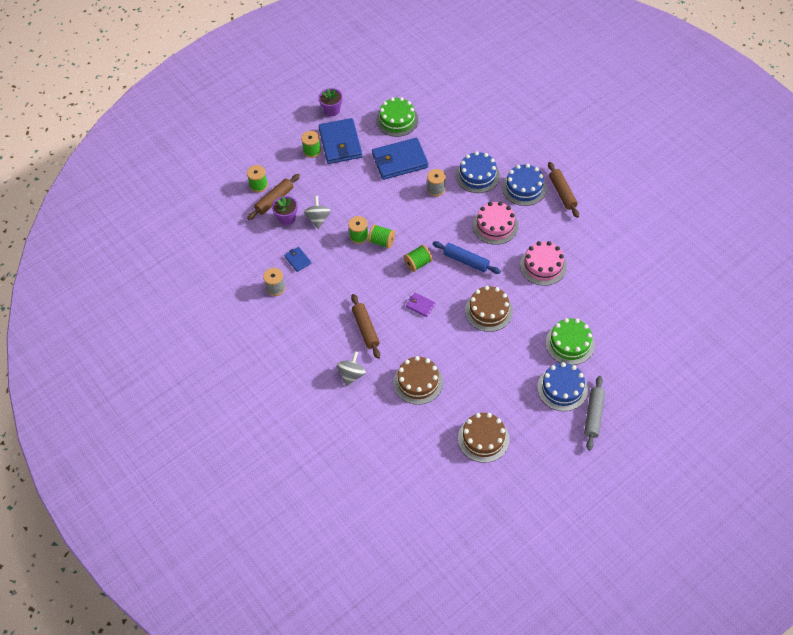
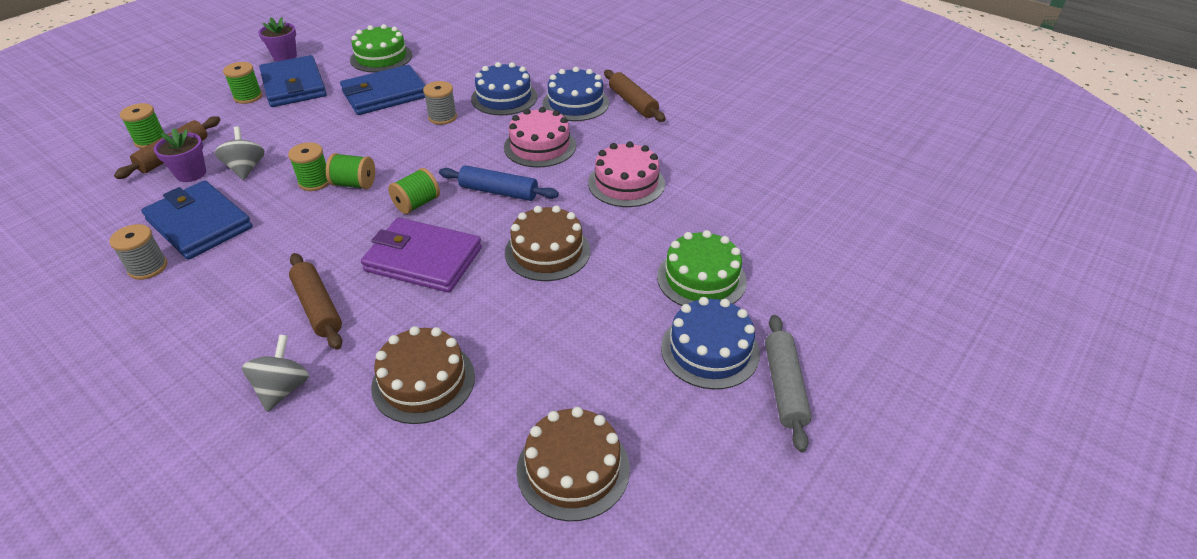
camera: 15 degrees left, 15 degrees down
blue wallet [284,247,311,272] -> blue wallet [141,180,253,260], size x2.18
purple wallet [406,293,435,317] -> purple wallet [361,218,482,293], size x2.18

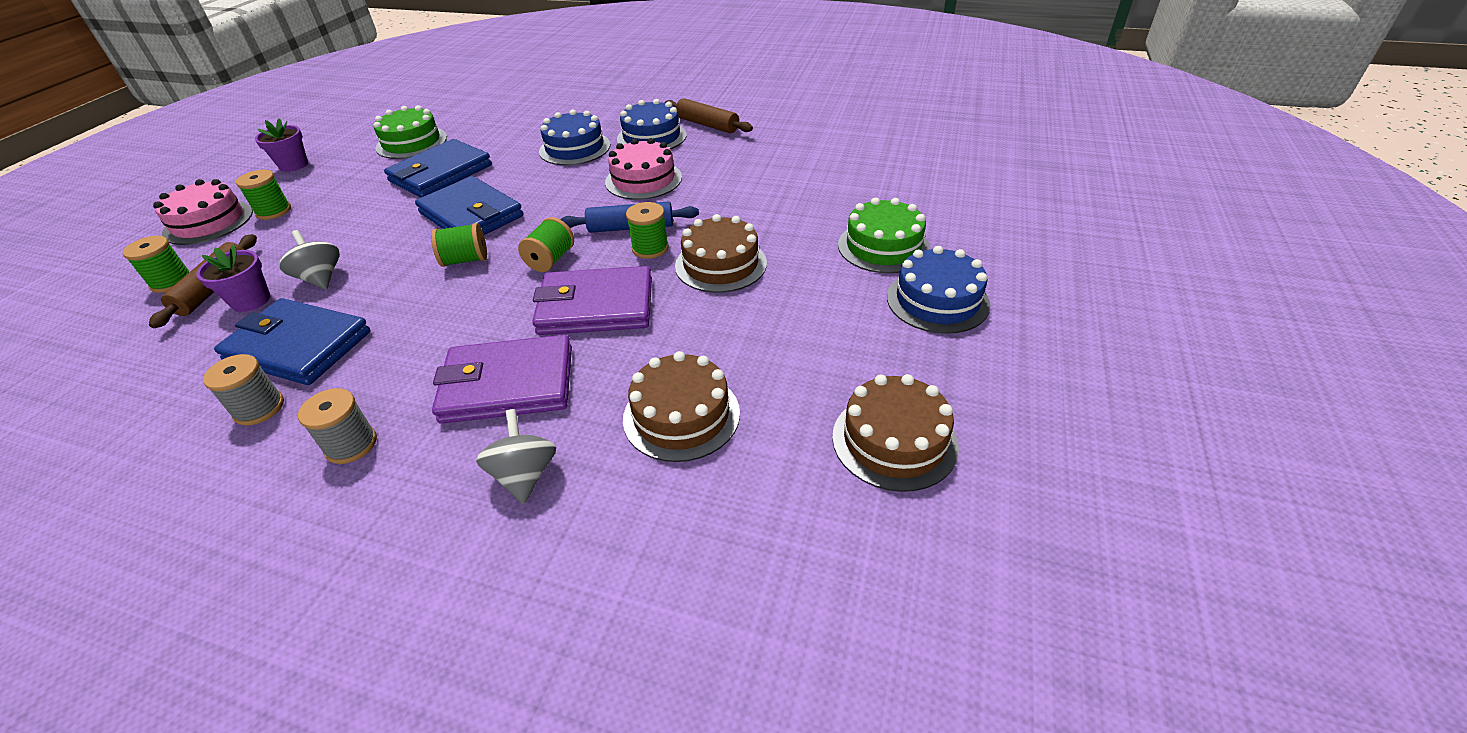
camera: 20 degrees left, 0 degrees up
blue wallet [259,55,327,107] -> blue wallet moved to [415,176,523,235]
green spool [288,142,329,191] -> green spool moved to [626,202,669,259]
brown rolling pin [289,253,342,350] -> purple wallet [432,335,572,424]
grey spool [423,81,457,125] -> grey spool moved to [298,388,377,464]
pink cake [588,141,665,207] -> pink cake moved to [153,179,253,245]
grey rolling pin [765,315,812,452] -> none

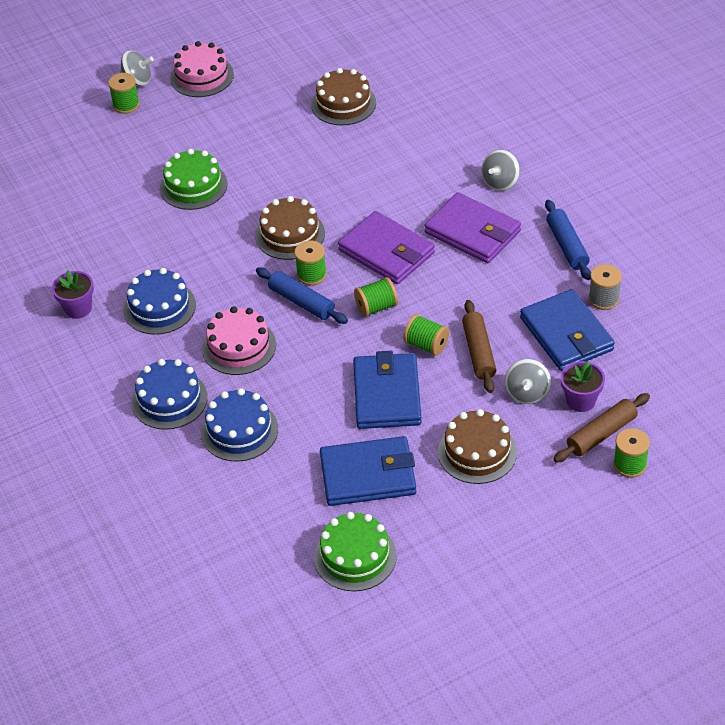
camera: 135 degrees left, 5 degrees up
pink cake [153,179,253,245] -> pink cake moved to [170,41,234,97]
green spool [236,169,291,220] -> green spool moved to [108,73,140,114]
purple flower pot [255,119,308,172] -> purple flower pot moved to [52,270,94,319]
grey spool [298,388,377,464] -> blue rolling pin [545,199,591,280]
brown cake [623,351,740,462] -> brown cake moved to [438,409,517,484]
brown rolling pin [664,98,753,133] -> brown rolling pin moved to [462,300,496,393]
blue cake [887,246,990,334] -> blue cake moved to [123,268,196,335]
none -> grey spinning top [120,51,154,86]

